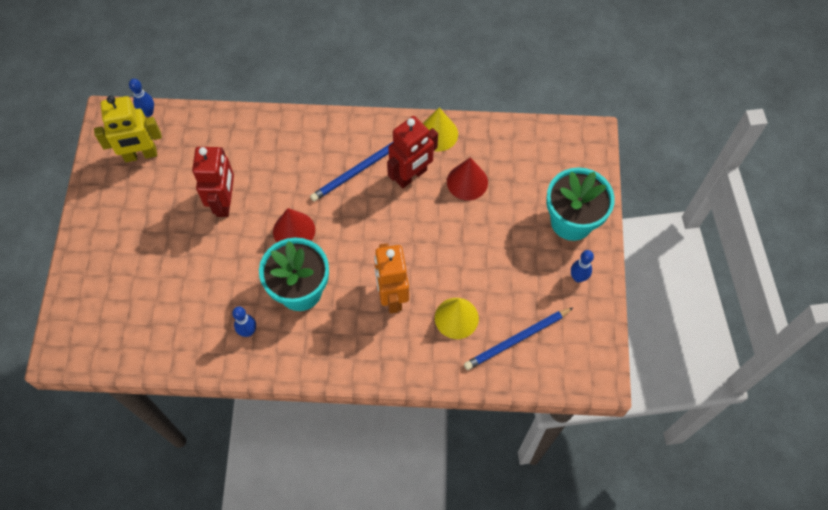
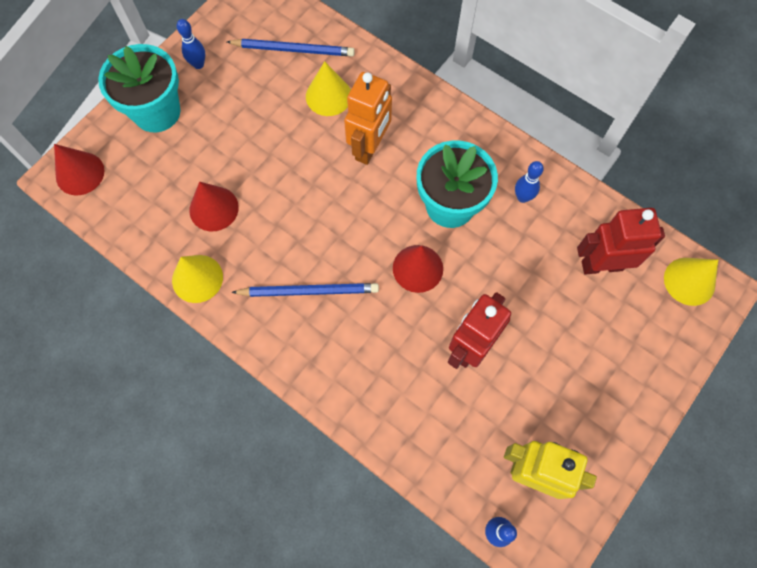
camera: 145 degrees left, 5 degrees up
red robot [387,116,438,188] -> red robot moved to [577,208,665,275]
none -> red cone [54,144,104,195]
none -> yellow cone [664,258,718,306]

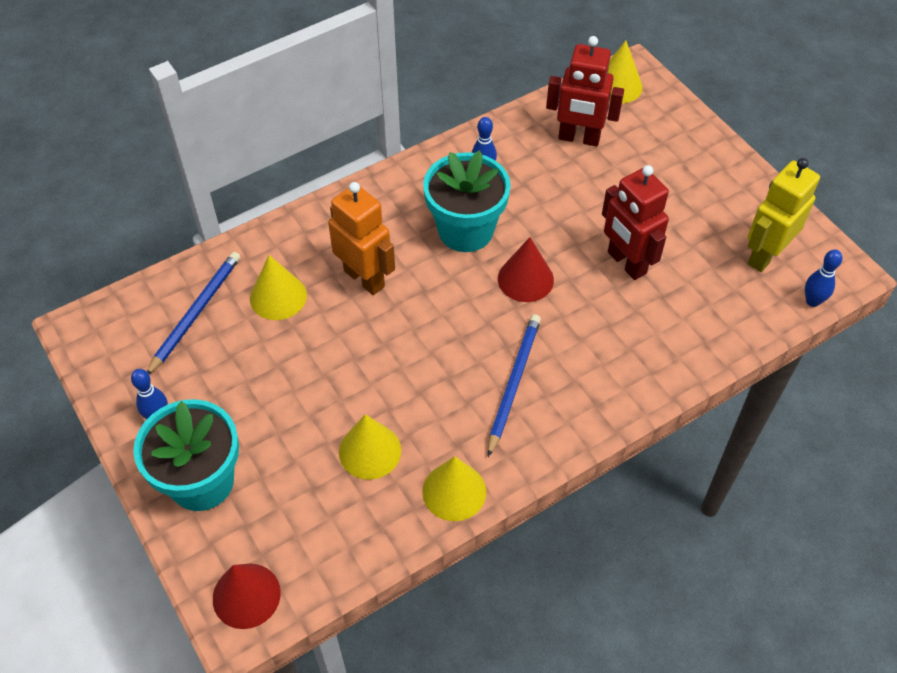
camera: 70 degrees left, 15 degrees down
red cone [189,182,239,231] -> yellow cone [339,414,401,480]
red robot [577,208,665,275] -> red robot turned 90 degrees counterclockwise [546,36,624,146]

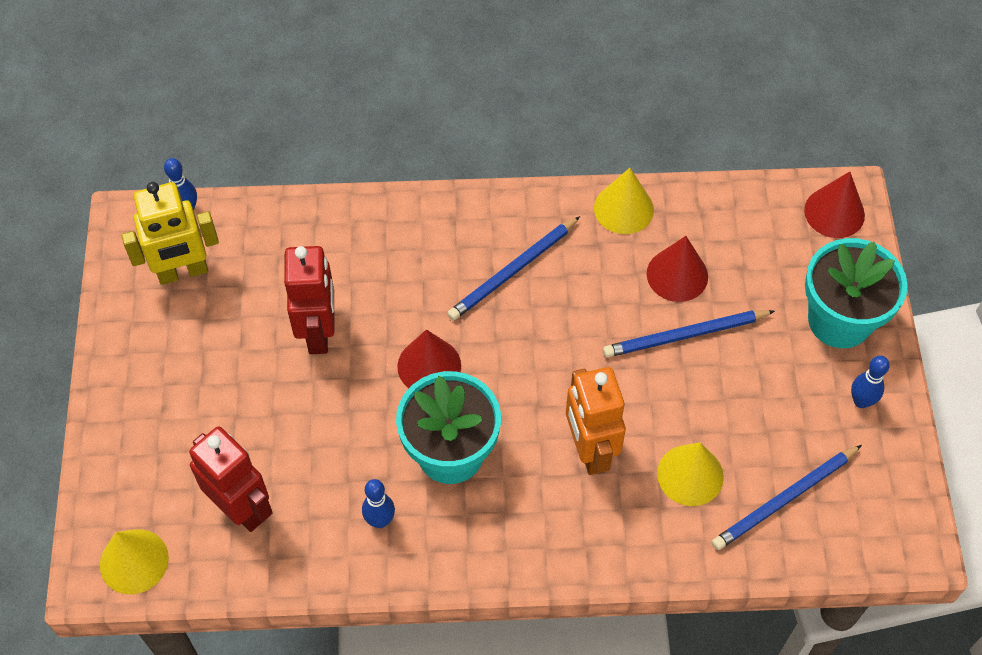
camera: 150 degrees left, 5 degrees up
yellow cone [339,414,401,480] -> red cone [647,236,708,302]
none -> blue pencil [603,310,775,358]

